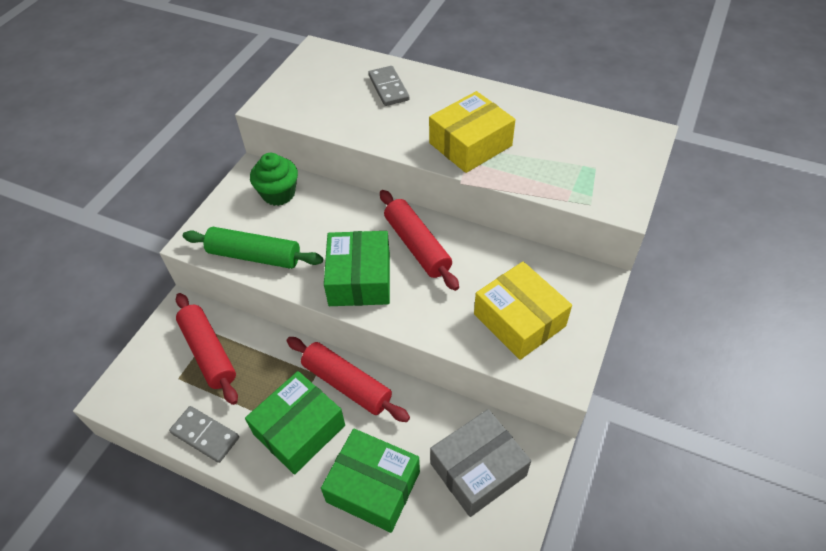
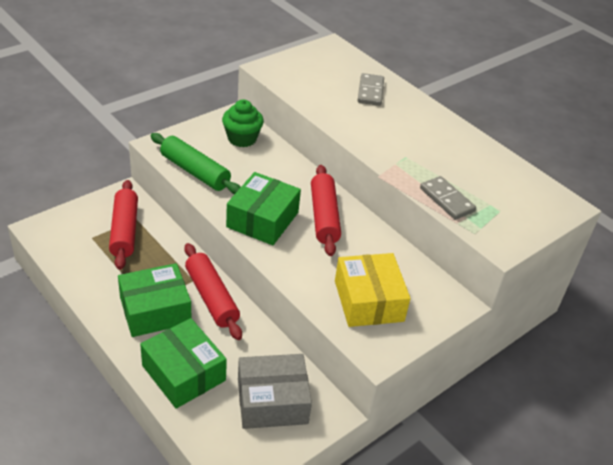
camera: 20 degrees right, 10 degrees down
grey domino [169,406,239,463] -> grey domino moved to [420,176,476,220]
yellow box [429,91,515,173] -> none

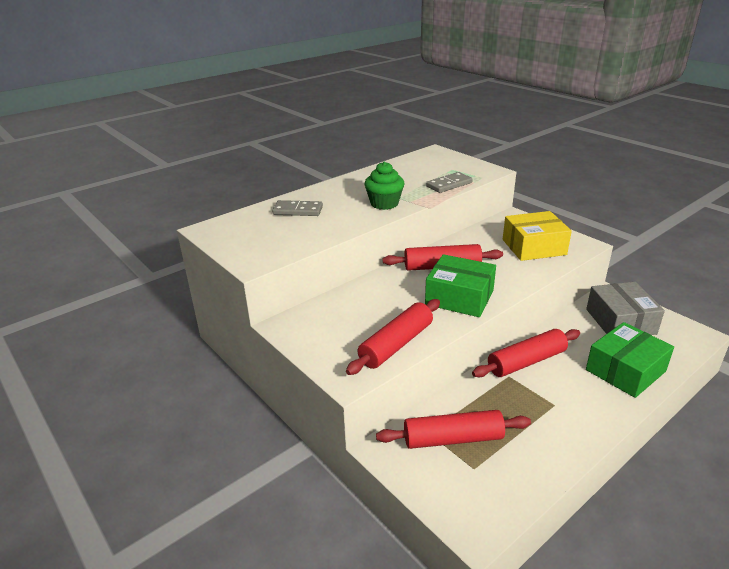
camera: 85 degrees left, 10 degrees down
green box [118,263,191,337] -> none
green rolling pin [150,133,241,194] -> red rolling pin [346,299,440,375]
green cupcake [222,99,264,147] -> green cupcake moved to [365,162,405,210]

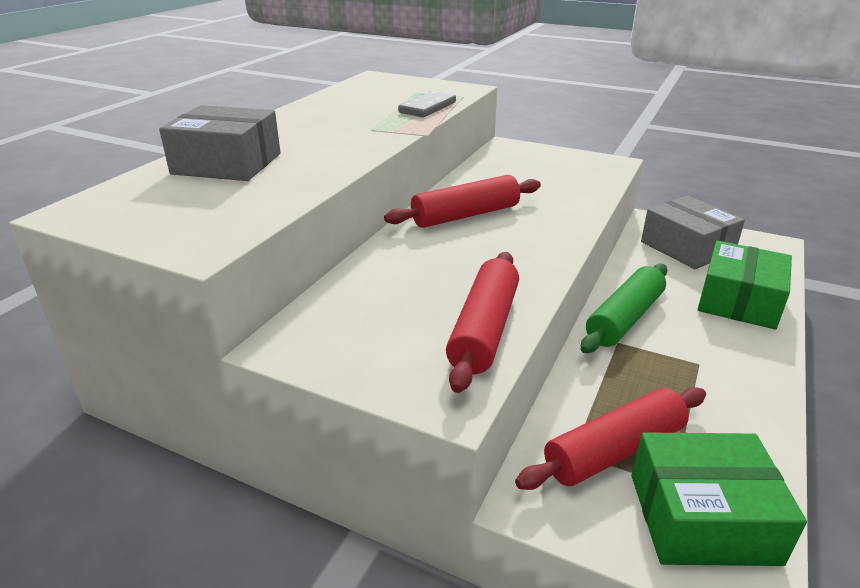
camera: 25 degrees left, 0 degrees up
grey domino [272,200,323,216] -> grey box [159,105,281,181]
green cupcake [365,162,405,210] -> none
green box [425,254,496,317] -> green box moved to [631,432,807,566]
red rolling pin [472,329,580,377] -> green rolling pin [581,264,667,353]
yellow box [503,211,572,261] -> none

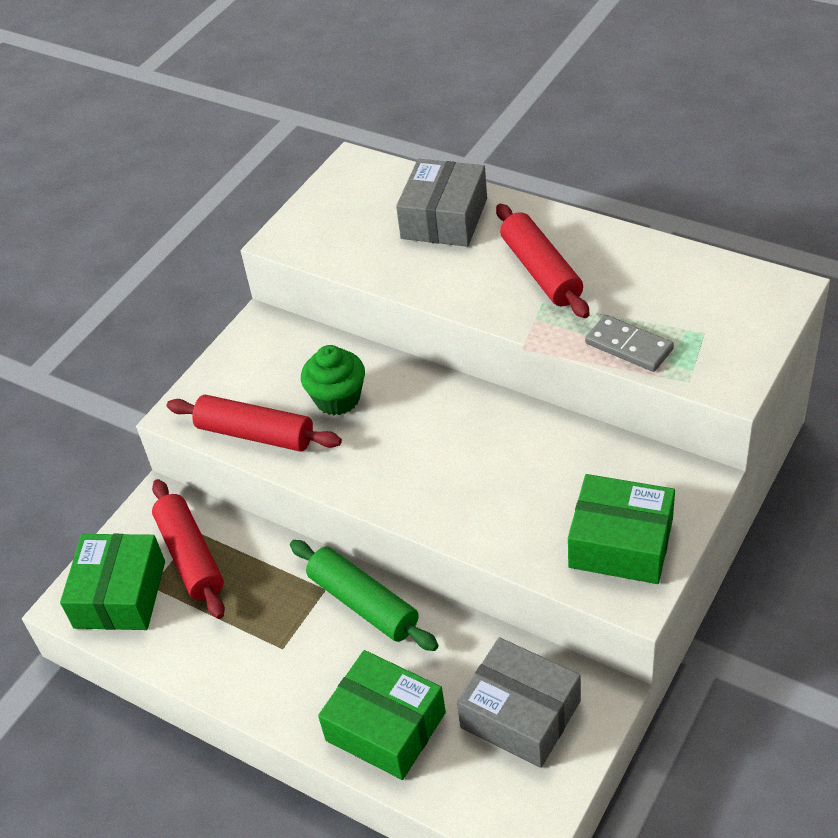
camera: 100 degrees right, 15 degrees up
red rolling pin [384,175,541,228] -> red rolling pin moved to [496,204,590,318]
grey box [641,196,745,269] -> grey box turned 60 degrees clockwise [457,637,581,768]
none -> green cupcake [301,345,365,415]
none -> green box [568,474,675,584]

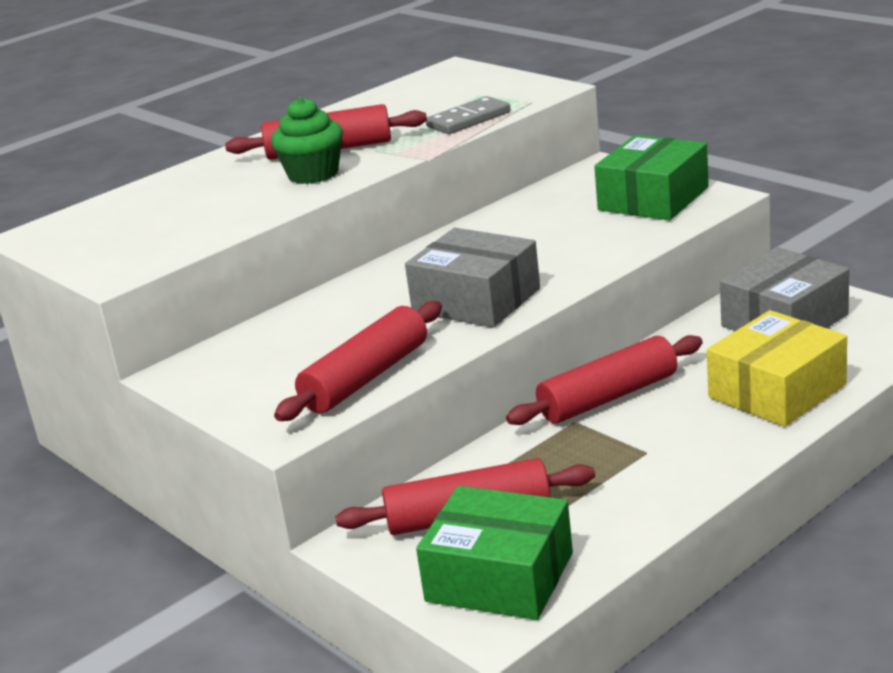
camera: 75 degrees left, 20 degrees down
green rolling pin [290,540,439,651] -> red rolling pin [506,335,703,425]
green cupcake [301,345,365,415] -> green cupcake moved to [271,97,343,184]
green box [318,650,446,780] -> yellow box [707,310,847,427]
grey box [396,159,487,247] -> grey box moved to [405,228,540,328]

